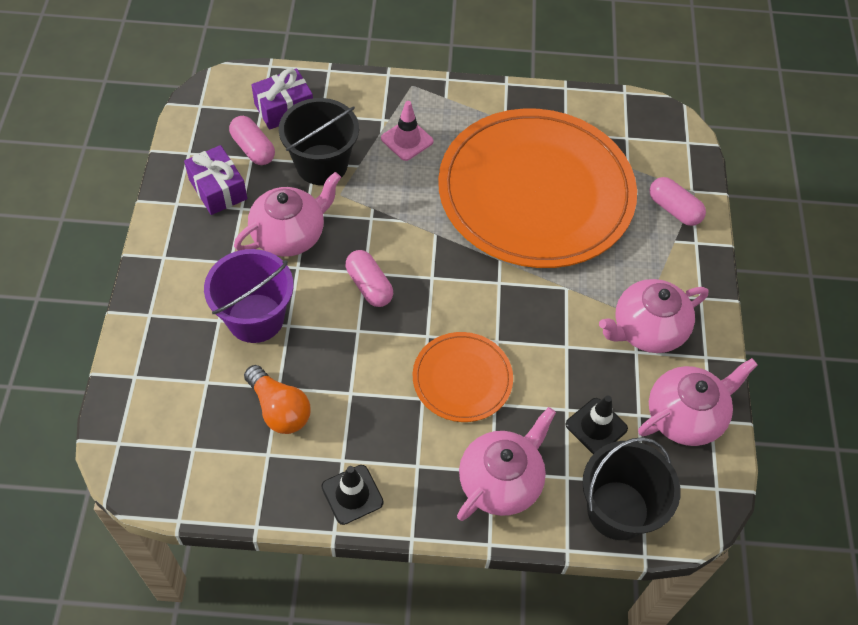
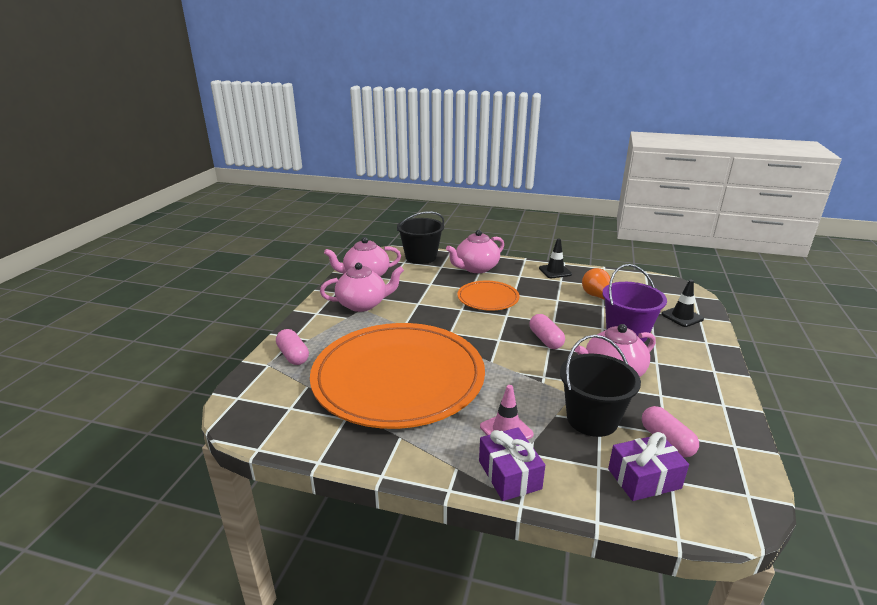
camera: 165 degrees left, 30 degrees down
purple gift [184,145,247,215] -> purple gift moved to [479,427,545,501]
black traffic cone [566,395,628,454] -> black traffic cone moved to [661,280,704,327]

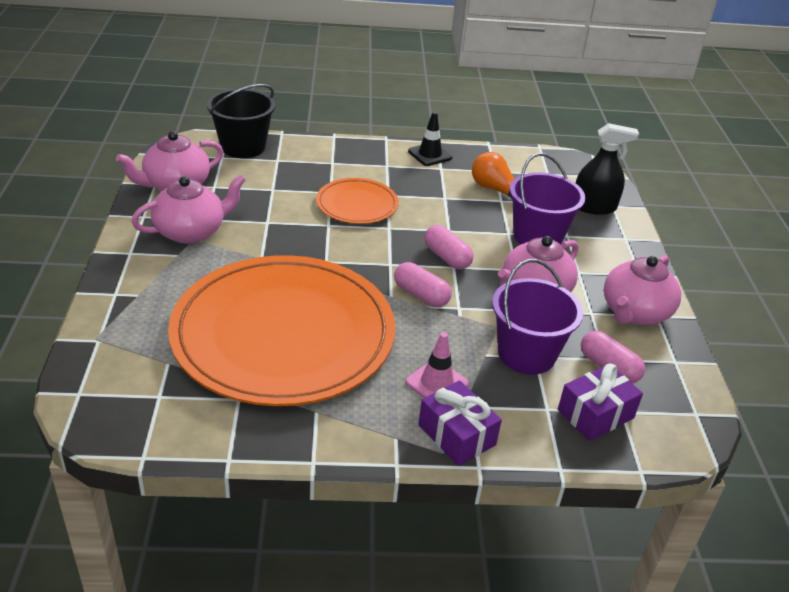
camera: 20 degrees left, 10 degrees up
pink capsule [276,329,309,365] -> pink capsule moved to [394,262,452,307]
pink teapot [446,230,504,273] -> pink teapot moved to [604,255,681,325]
black bucket [560,335,641,437] -> purple bucket [492,259,583,375]
black traffic cone [661,280,704,327] -> black spray bottle [576,123,639,215]

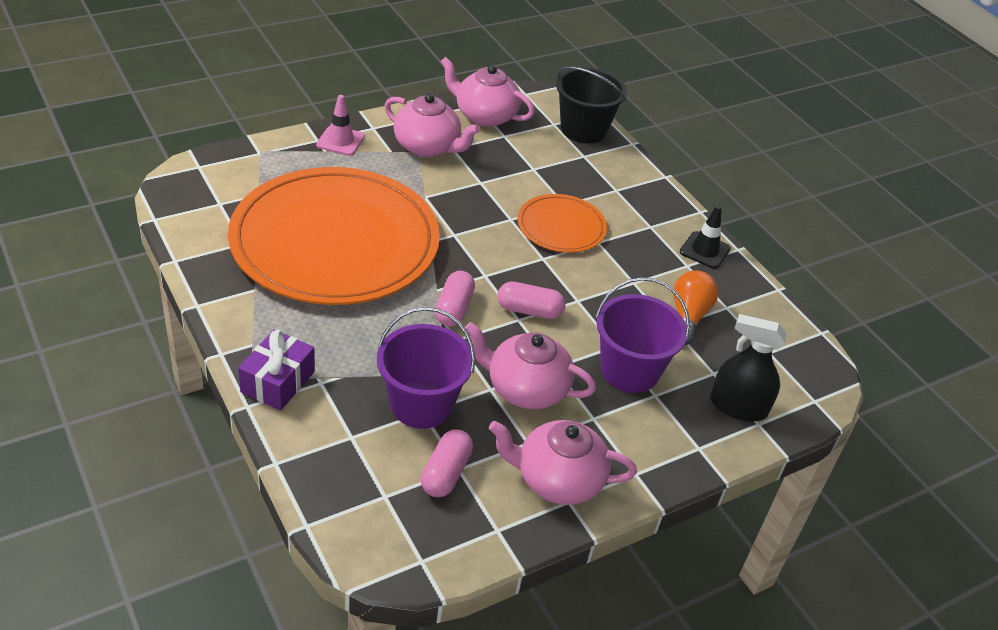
camera: 60 degrees right, 5 degrees up
pink traffic cone [405,332,469,398] -> pink traffic cone moved to [316,95,365,156]
pink capsule [424,225,473,270] -> pink capsule turned 75 degrees clockwise [497,281,566,319]
purple gift [558,363,643,441] -> none
black spray bottle [576,123,639,215] -> black spray bottle turned 135 degrees clockwise [710,314,787,422]

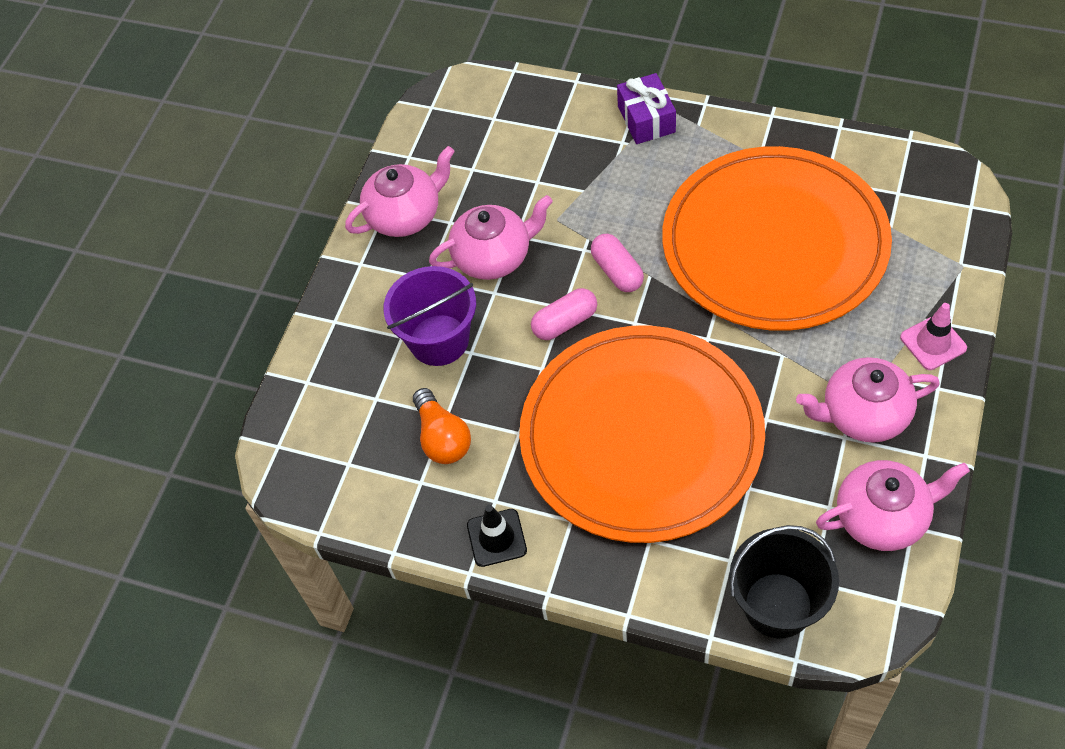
camera: 150 degrees right, 15 degrees up
purple bucket [377,307,475,429] -> none
pink capsule [421,429,473,497] -> none
orange plate [518,194,607,253] -> orange plate [519,326,765,543], size x2.20
black spray bottle [710,314,787,422] -> none

